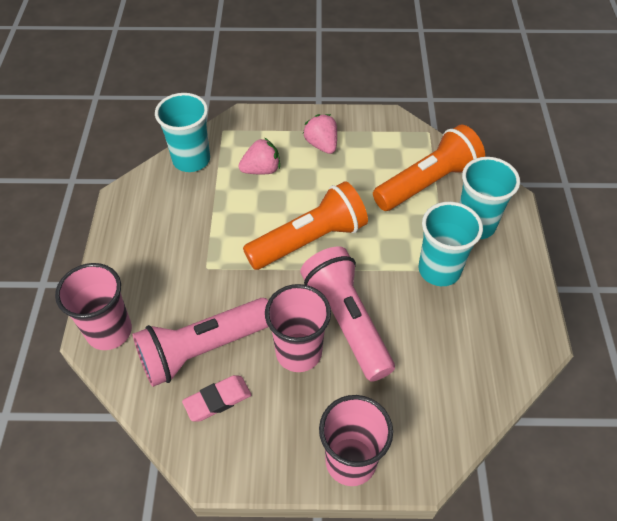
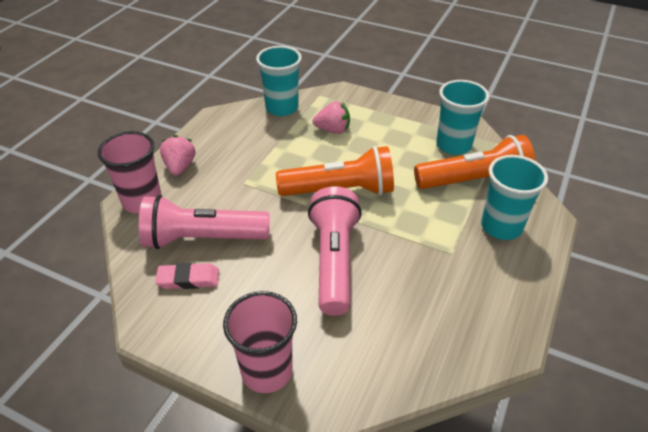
camera: 25 degrees right, 10 degrees down
pink cup [265,284,331,372] -> none
pink strawberry [303,114,337,154] -> pink strawberry moved to [160,135,195,176]
turquoise cup [418,202,483,286] -> turquoise cup moved to [436,80,489,155]

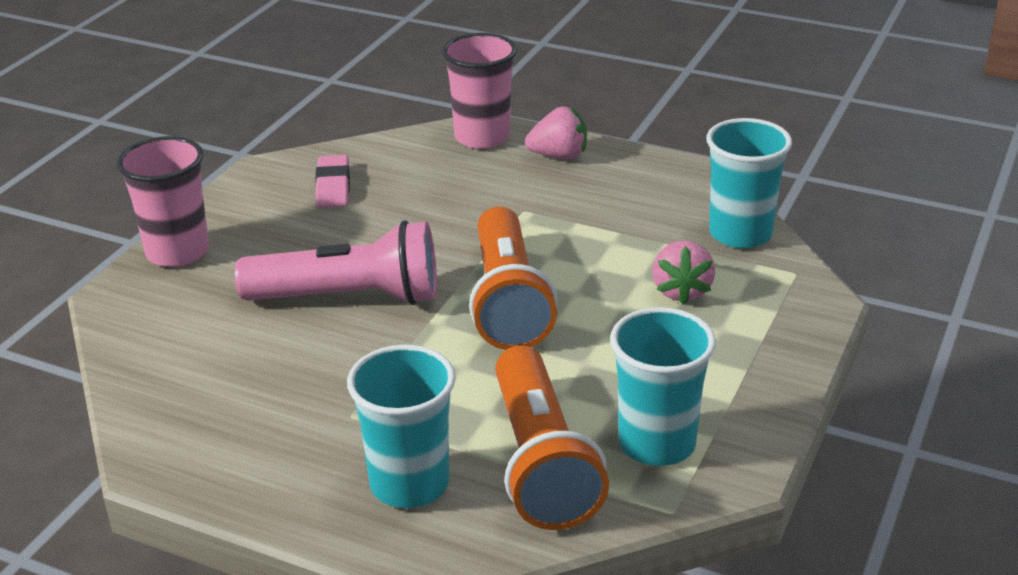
camera: 90 degrees right, 10 degrees down
pink flashlight [139,195,270,249] -> none

